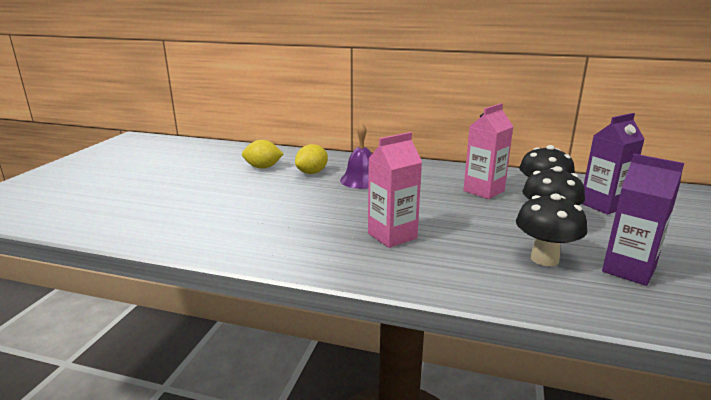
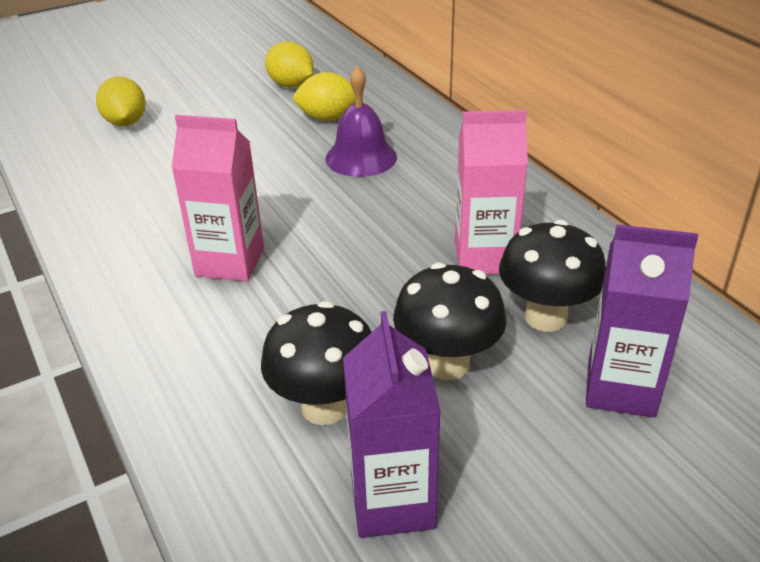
camera: 45 degrees right, 15 degrees up
none -> yellow lemon [96,76,146,126]

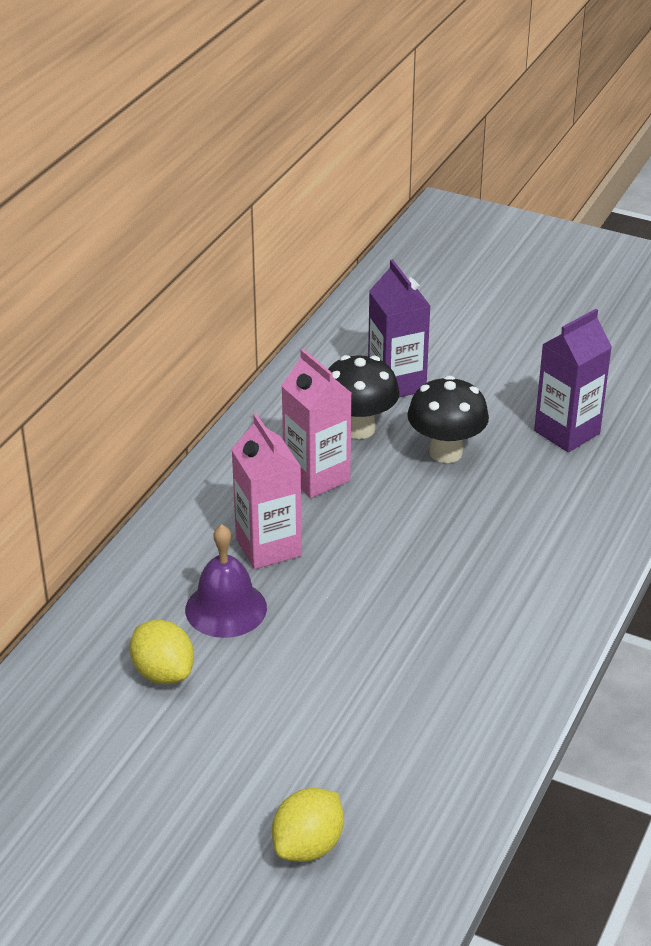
camera: 125 degrees left, 0 degrees up
pink carton [172,115,264,282] -> pink carton moved to [231,414,302,569]
black mushroom [261,301,372,425] -> none
yellow lemon [265,41,314,88] -> none

